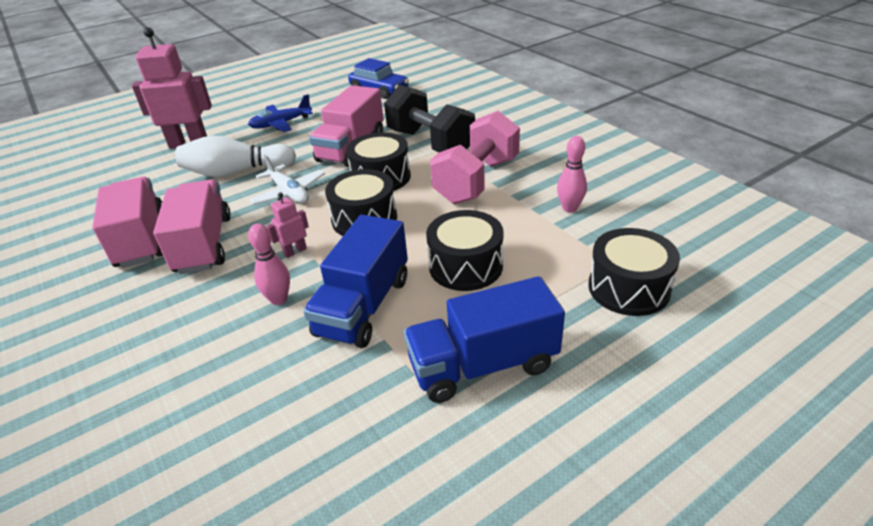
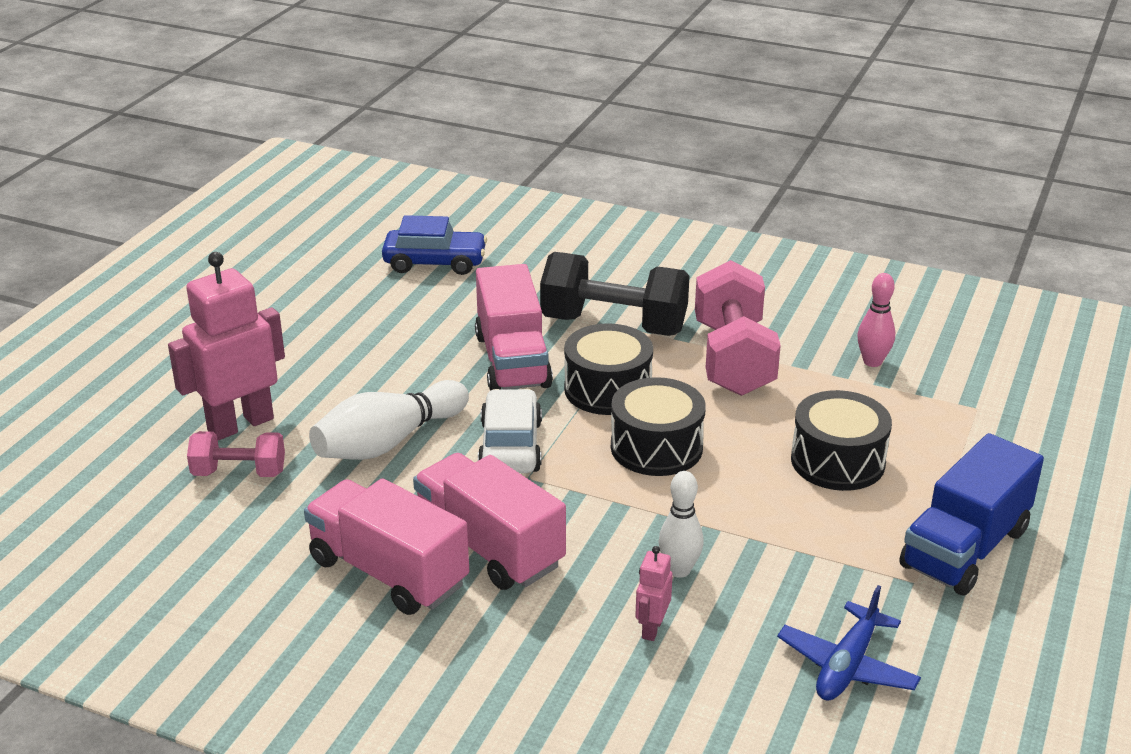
camera: 35 degrees left, 5 degrees down
blue plane [248,94,313,132] -> blue plane moved to [777,585,921,701]
pink bowling pin [248,223,290,305] -> white bowling pin [658,471,704,578]
white plane [249,155,325,205] -> white car [478,389,542,473]
pink robot [267,192,309,258] -> pink robot moved to [635,546,673,641]
blue truck [303,215,408,348] -> none
black drum [589,228,680,316] -> none
none -> pink dumbbell [187,431,285,477]

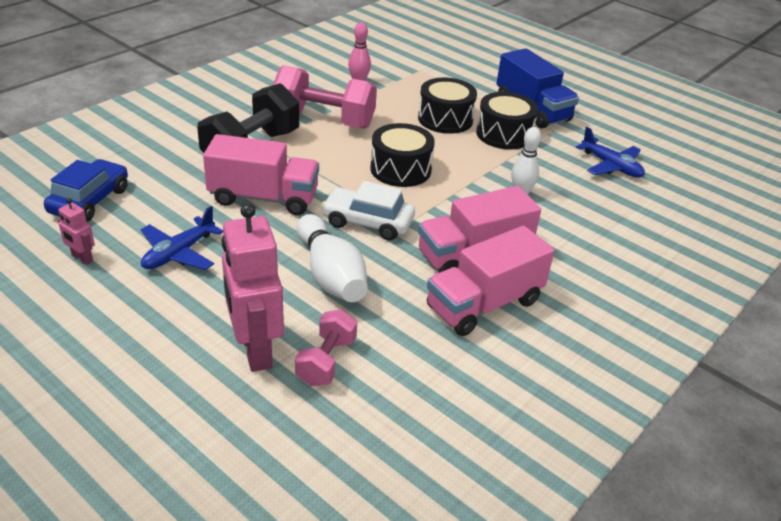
camera: 75 degrees left, 5 degrees up
black drum [564,323,653,415] -> black drum moved to [476,92,538,149]
pink robot [635,546,673,641] -> pink robot moved to [58,198,95,265]
none -> blue plane [141,206,223,270]

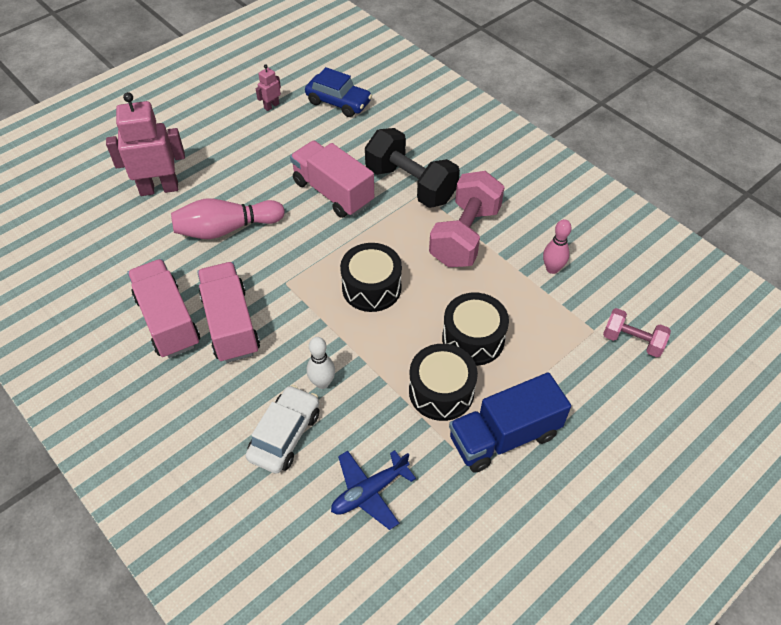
camera: 100 degrees right, 15 degrees up
blue plane [141,206,223,270] -> none
pink truck [203,134,319,215] -> pink truck turned 120 degrees clockwise [290,141,374,218]
pink dumbbell [295,309,357,386] -> pink dumbbell moved to [603,308,671,357]
white bowling pin [297,214,367,302] -> pink bowling pin [171,198,285,239]
white car [321,181,415,240] -> white car moved to [245,385,319,474]

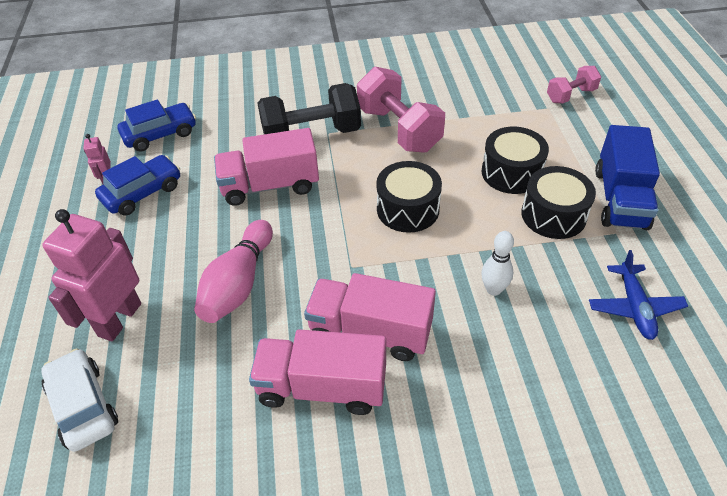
camera: 55 degrees left, 5 degrees down
white car [245,385,319,474] -> white car moved to [41,348,118,452]
pink bowling pin [543,219,572,274] -> none
none -> blue car [95,155,180,216]

